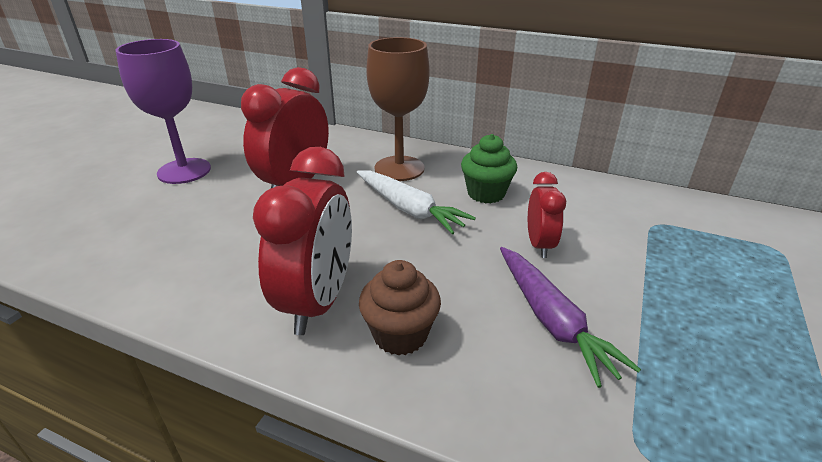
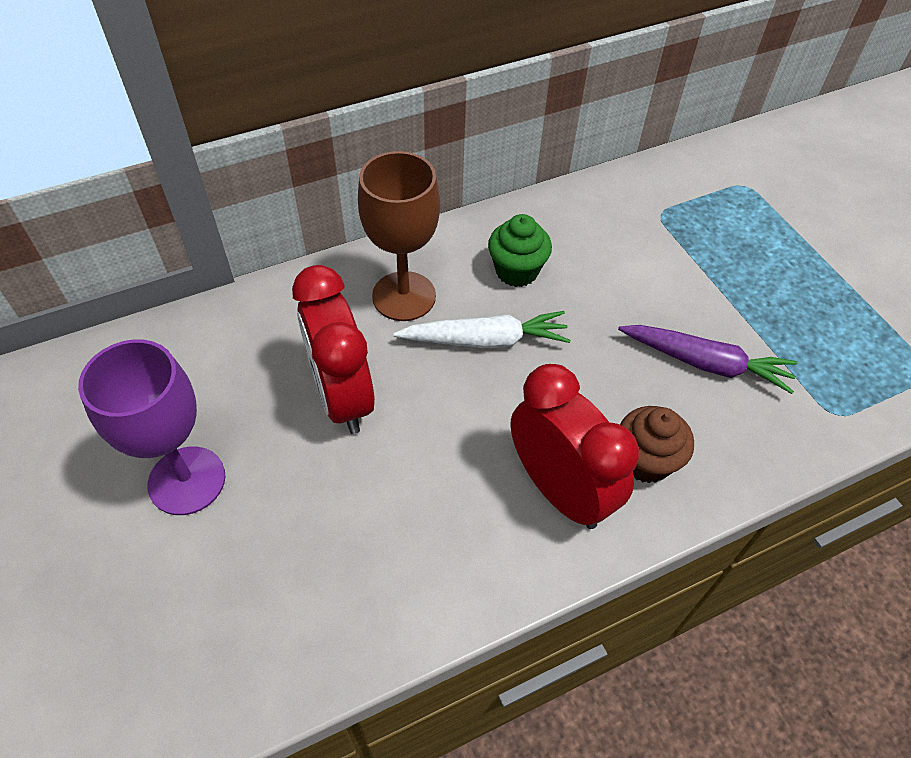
camera: 50 degrees left, 20 degrees up
red clock [528,172,566,258] -> none

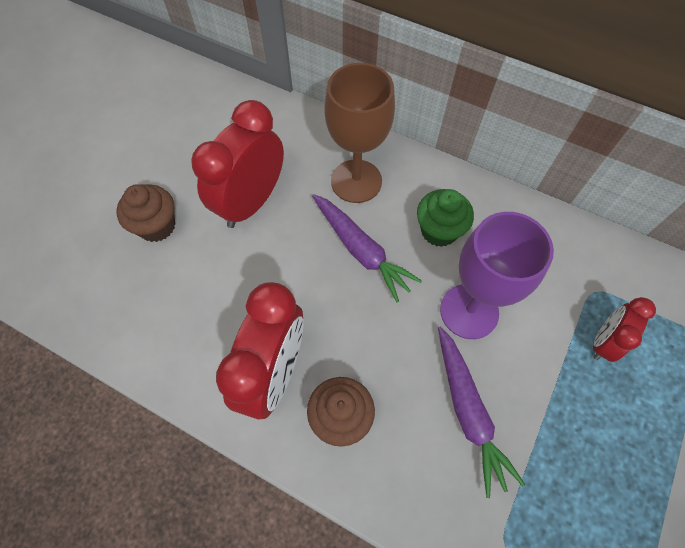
camera: 55 degrees right, 10 degrees up
purple goblet [78,339,225,515] -> purple goblet moved to [440,212,554,339]
white carrot [393,311,571,348] -> purple carrot [312,194,422,302]
none -> brown cupcake [116,184,175,242]
none -> red clock [593,297,656,362]

